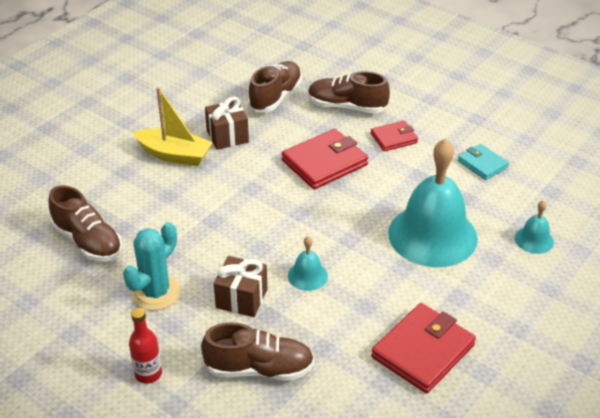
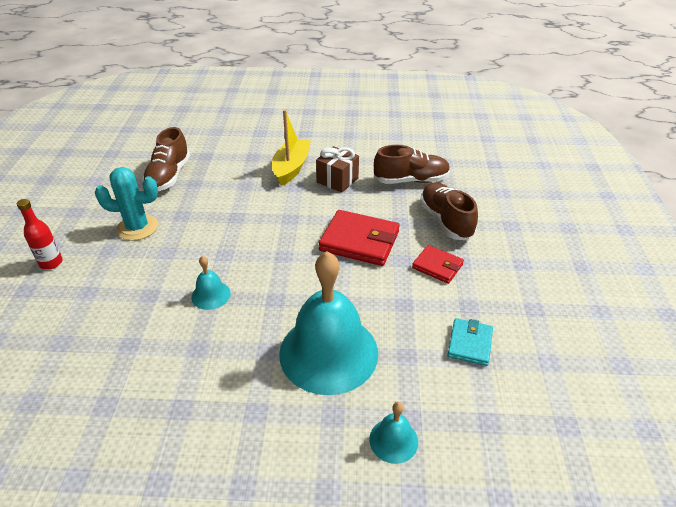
camera: 55 degrees right, 0 degrees up
yellow boat [133,87,213,166] -> yellow boat turned 150 degrees counterclockwise [272,110,311,186]
brown shoe [201,322,314,381] -> none
brown gift [214,256,267,317] -> none
red wallet [371,303,476,393] -> none

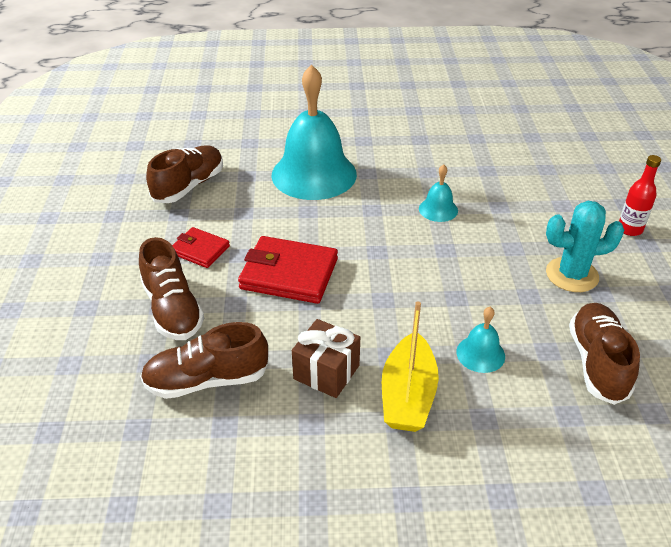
camera: 175 degrees right, 0 degrees up
turquoise bell [369,402,418,464] -> turquoise bell moved to [456,307,505,373]
turquoise wallet [447,318,493,366] -> brown shoe [146,145,223,203]

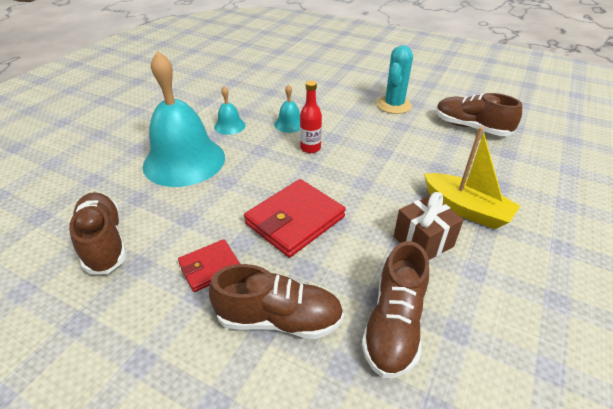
camera: 60 degrees left, 0 degrees up
turquoise bell [456,307,505,373] -> turquoise bell moved to [214,86,246,135]
red bottle [619,155,661,236] -> red bottle moved to [300,81,322,153]

